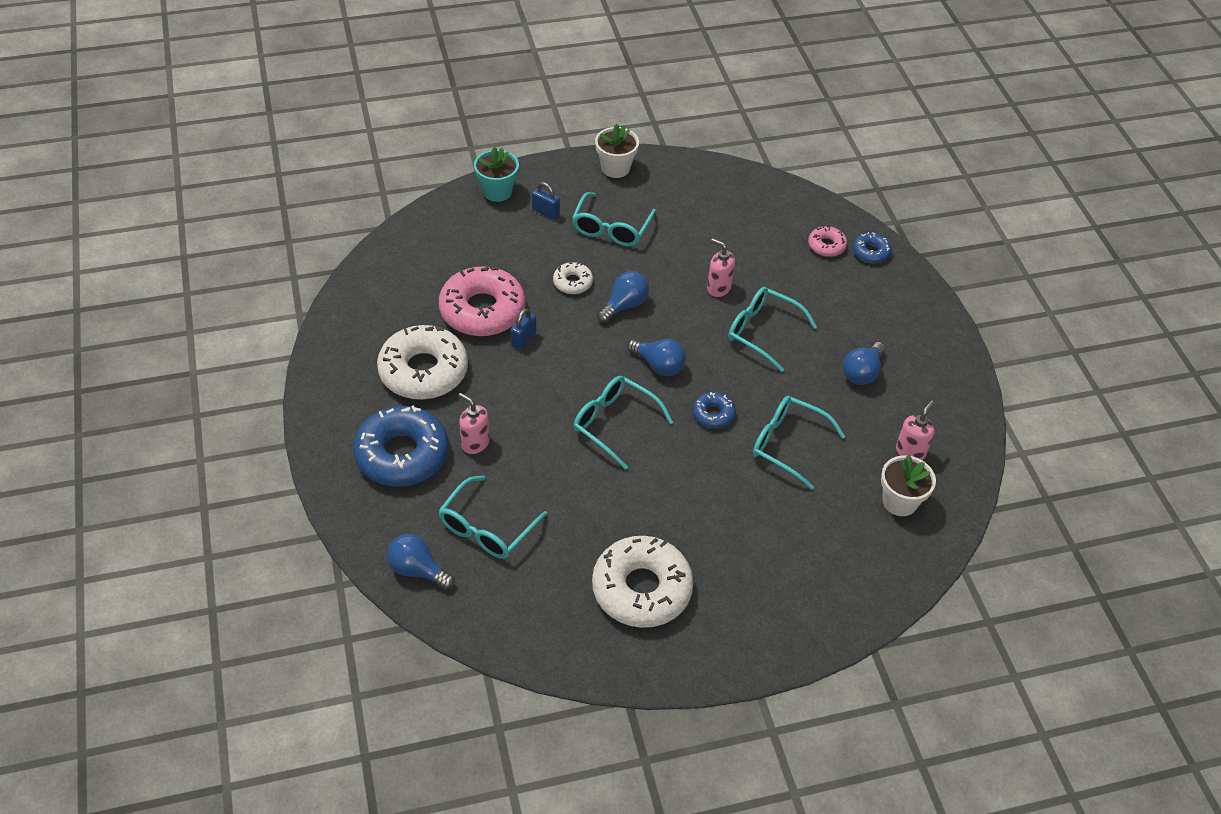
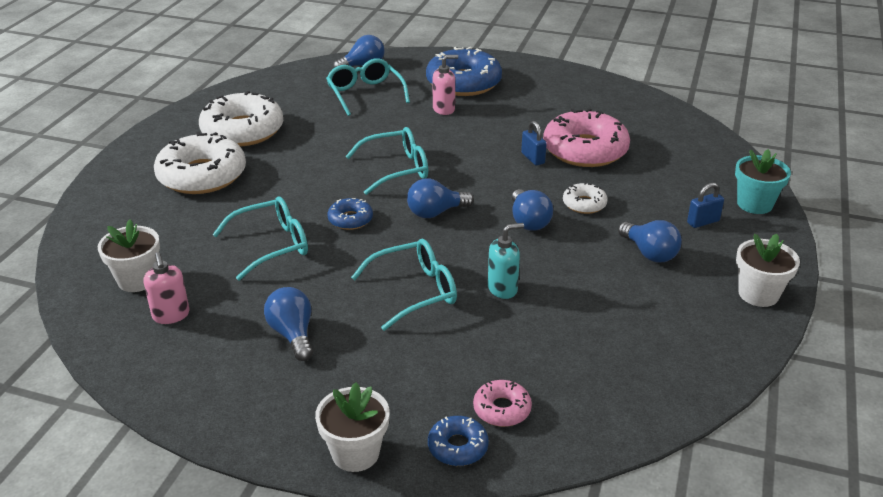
camera: 125 degrees right, 15 degrees down
white donut [377,325,468,400] -> white donut moved to [154,132,246,194]
turquoise glasses [572,192,656,246] -> blue light bulb [618,220,682,263]
pink soap dispenser [707,238,735,297] -> turquoise soap dispenser [488,223,524,299]
none -> white flower pot [315,382,390,472]

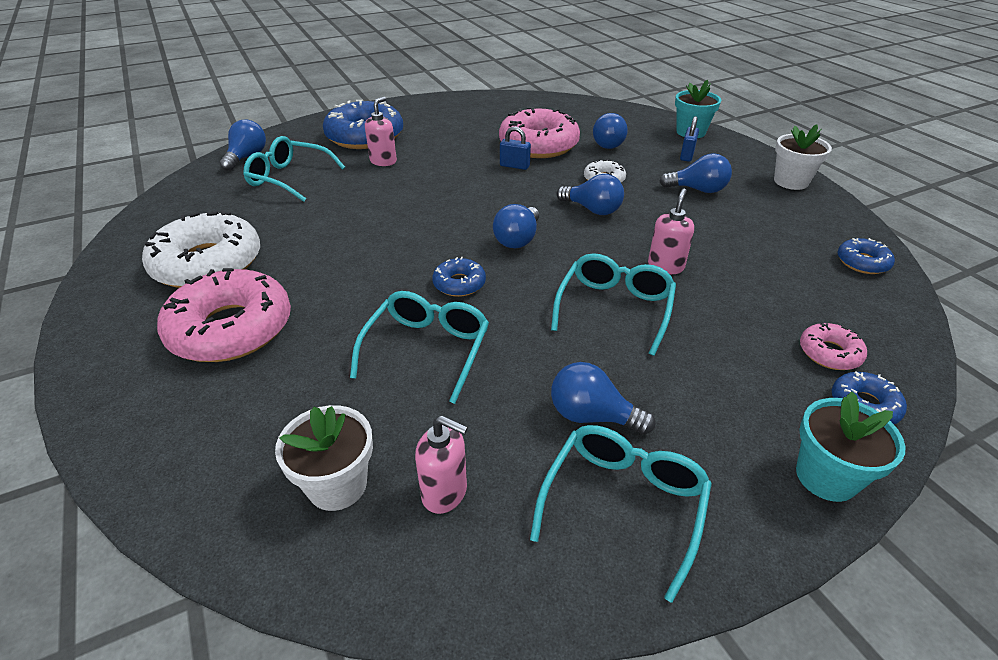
camera: 45 degrees left, 5 degrees up
white donut [154,132,246,194] -> pink donut [157,268,291,362]
white flower pot [315,382,390,472] -> turquoise flower pot [796,392,905,502]
turquoise glasses [346,127,428,195] -> turquoise glasses moved to [530,425,712,603]
turquoise soap dispenser [488,223,524,299] -> pink soap dispenser [648,188,694,274]
none -> blue light bulb [593,113,628,149]
none -> blue donut [837,238,895,274]

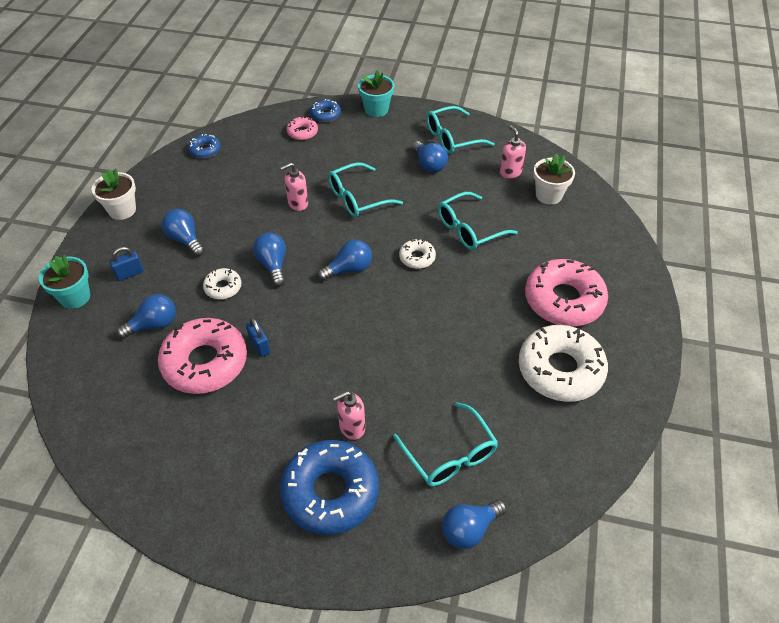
camera: 140 degrees left, 10 degrees up
blue donut [432,257,486,297] -> white donut [399,239,436,269]

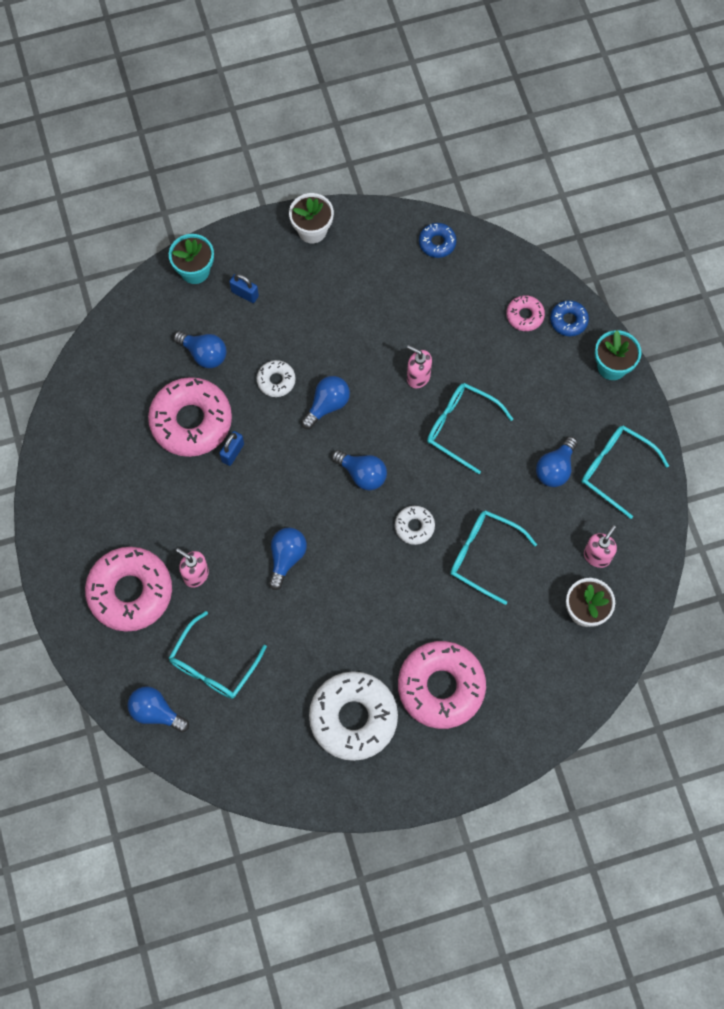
camera: 60 degrees right, 20 degrees up
blue light bulb [162,209,204,256] -> blue light bulb moved to [269,528,307,590]
blue donut [280,440,379,535] -> pink donut [85,547,172,632]

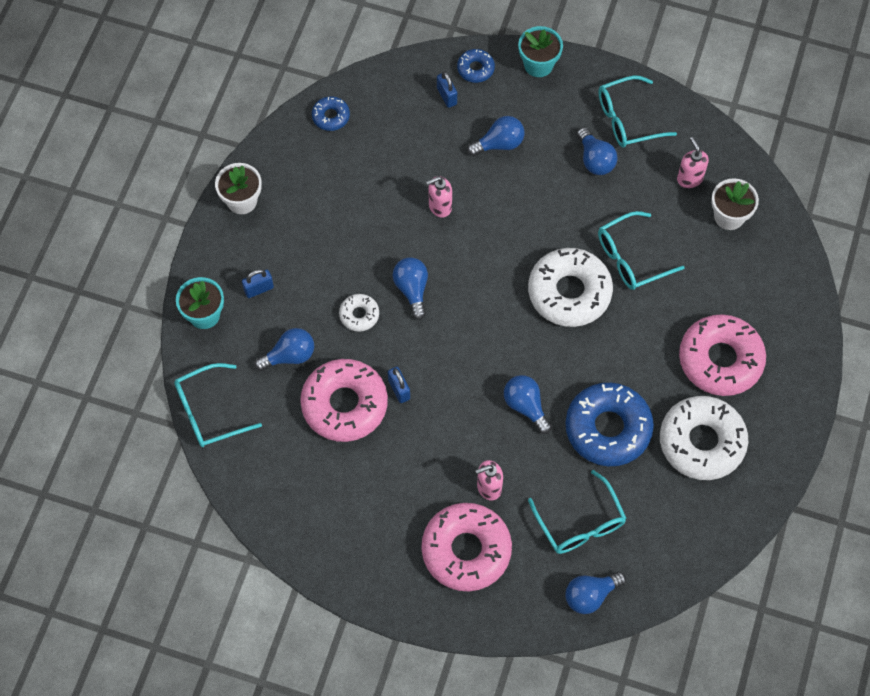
camera: 55 degrees left, 5 degrees down
blue light bulb [332,450,387,490] -> blue light bulb moved to [467,116,524,156]
white donut [395,506,435,545] -> white donut [528,248,613,327], size x2.11
turquoise glasses [427,383,513,474] -> turquoise glasses moved to [174,363,262,447]
pink donut [506,295,545,331] -> blue padlock [437,71,457,108]
none -> blue donut [565,383,654,466]

